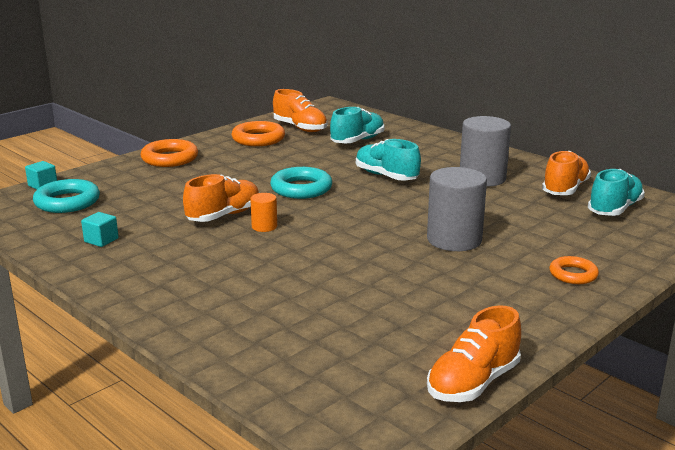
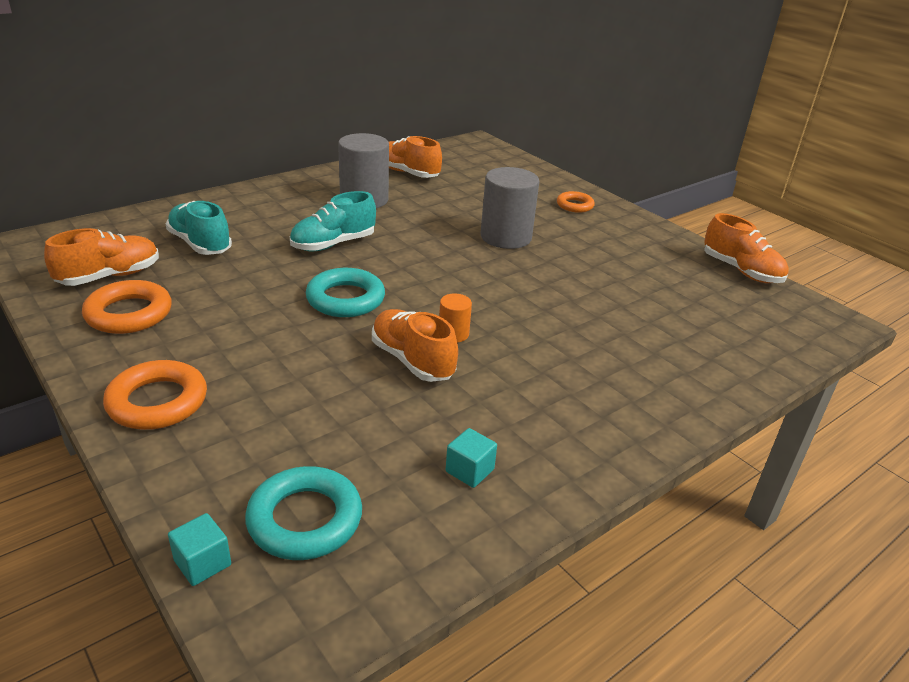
camera: 85 degrees left, 10 degrees up
turquoise shoe [588,169,645,216] -> none

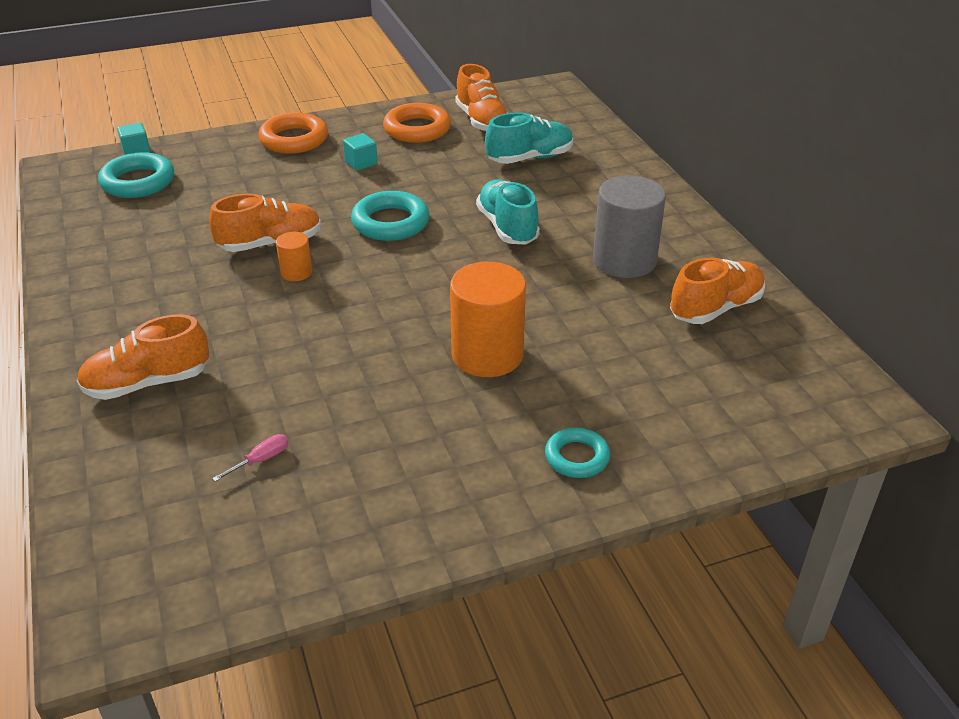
camera: 110 degrees right, 5 degrees up
turquoise cube [446,428,497,488] -> turquoise cube moved to [343,133,378,171]
grey cylinder [481,167,540,249] -> orange cylinder [450,262,526,377]
orange ring [557,191,595,213] -> turquoise ring [545,428,610,478]
orange shoe [704,213,789,283] -> orange shoe moved to [77,314,209,400]
none -> pink screwdriver [212,434,288,482]

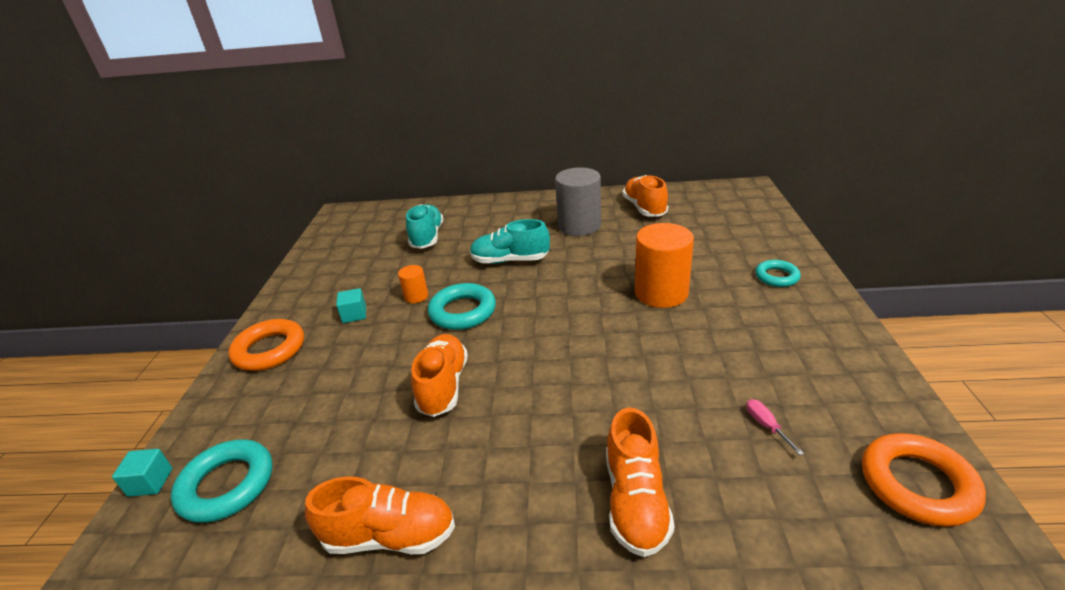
camera: 65 degrees left, 5 degrees down
orange cylinder [276,232,312,281] -> orange cylinder moved to [398,265,428,303]
orange ring [383,103,451,143] -> orange ring moved to [862,433,986,527]
orange shoe [455,64,507,132] -> orange shoe moved to [305,477,455,554]

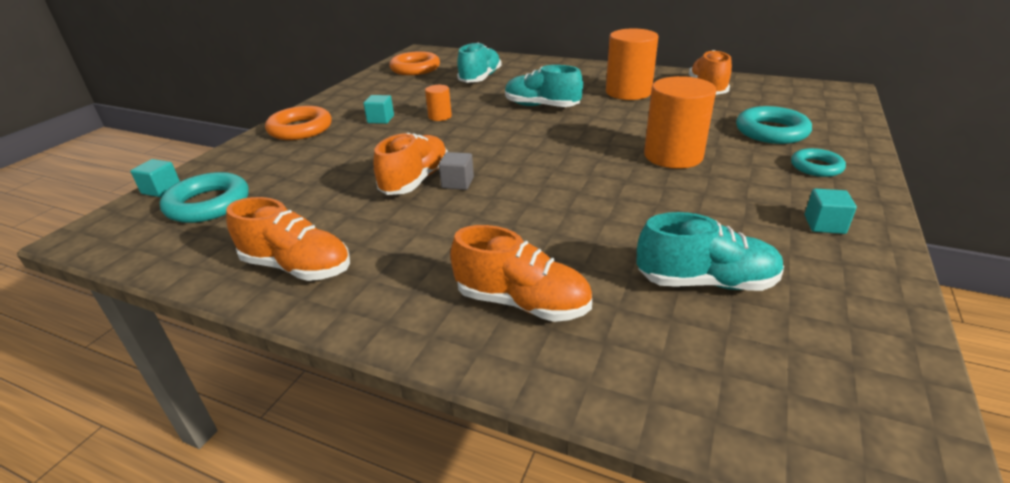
camera: 20 degrees right, 0 degrees up
turquoise ring [428,283,496,330] -> turquoise ring moved to [736,106,812,144]
grey cylinder [555,168,601,236] -> orange cylinder [606,28,659,100]
orange shoe [606,408,675,557] -> orange shoe turned 90 degrees counterclockwise [450,225,592,322]
pink screwdriver [746,399,804,455] -> turquoise shoe [636,212,784,291]
orange ring [862,433,986,527] -> orange ring moved to [389,51,440,75]
none -> grey cube [439,152,474,190]
none -> turquoise cube [805,188,857,234]

